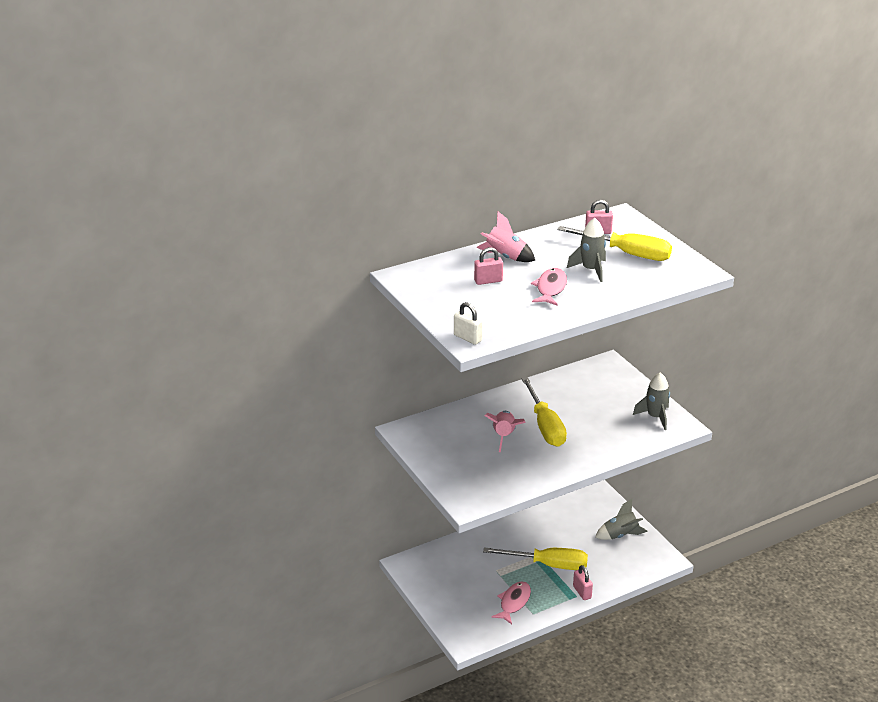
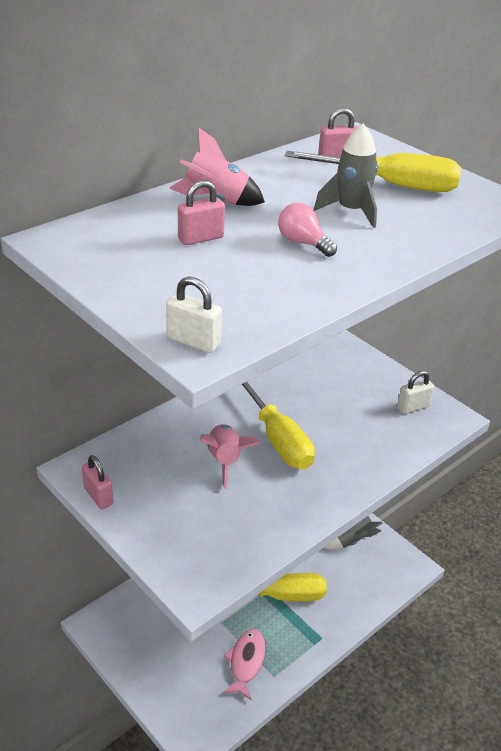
camera: 15 degrees left, 5 degrees up
pink fish [531,268,567,306] -> pink light bulb [278,203,337,257]
pink padlock [573,565,593,600] -> pink padlock moved to [82,455,113,509]
grey rocket [633,372,670,430] -> white padlock [397,371,434,414]

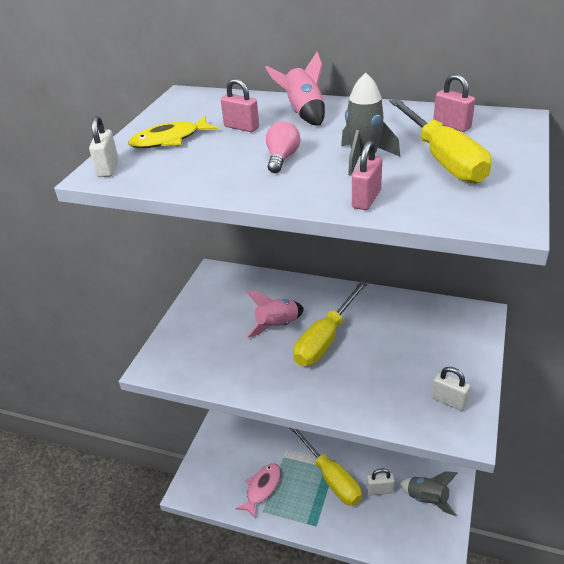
camera: 65 degrees right, 0 degrees up
pink padlock [82,455,113,509] -> pink padlock moved to [352,141,382,210]
pink fish [223,629,266,700] -> pink fish turned 45 degrees counterclockwise [235,463,281,519]
none -> yellow fish [129,116,219,148]
none -> white padlock [367,468,395,496]

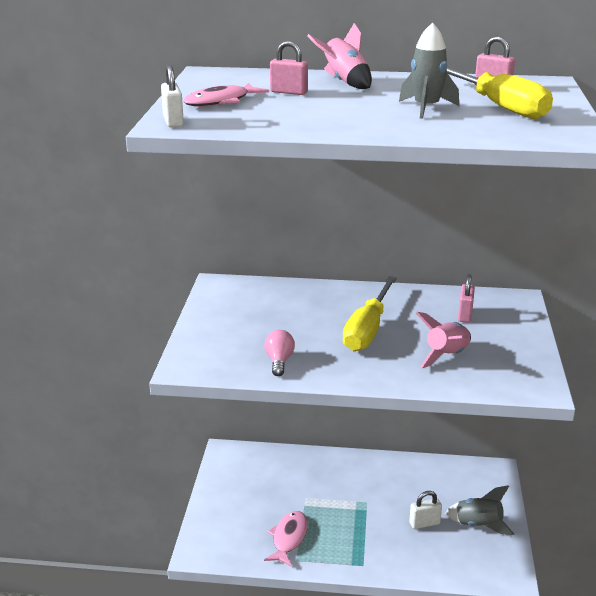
camera: 15 degrees left, 10 degrees down
yellow fish [129,116,219,148] -> pink fish [183,83,269,107]
pink rocket [246,291,304,338] -> pink rocket moved to [416,312,471,368]
pink light bulb [266,121,301,173] -> pink light bulb moved to [264,330,295,376]
yellow screwdriver [290,428,362,506] -> none
pink padlock [352,141,382,210] -> pink padlock moved to [458,274,475,323]
white padlock [431,367,471,411] -> none

